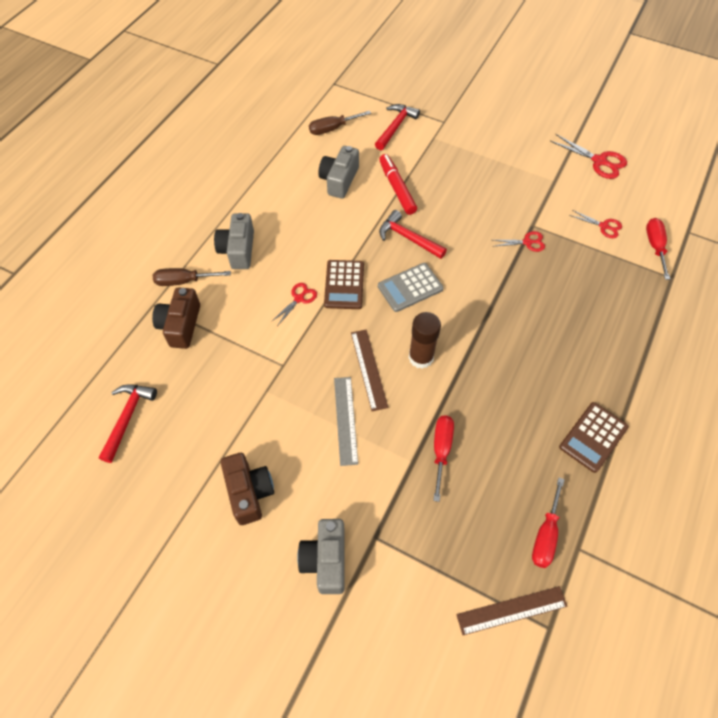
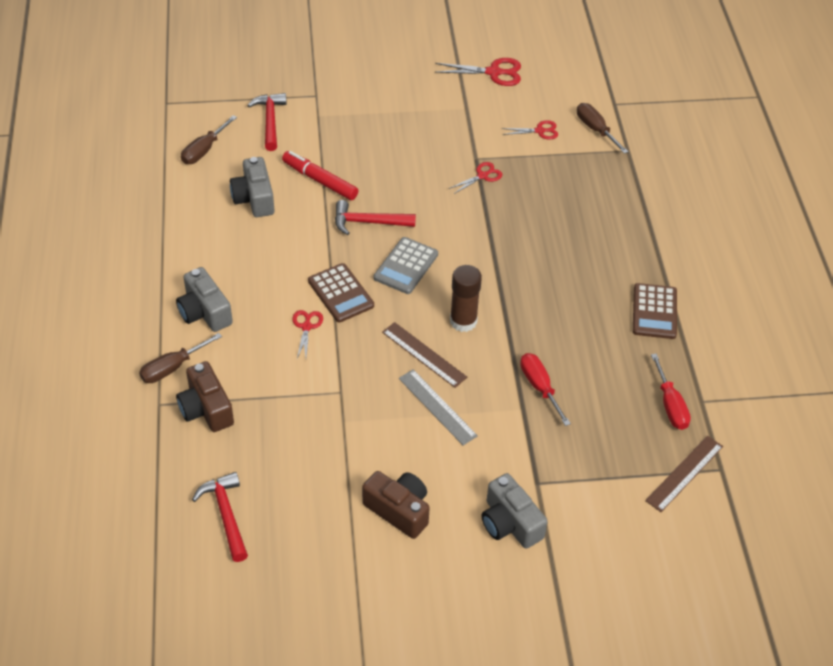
camera: 35 degrees left, 10 degrees down
red screwdriver [646,218,670,280] -> brown screwdriver [577,103,629,154]

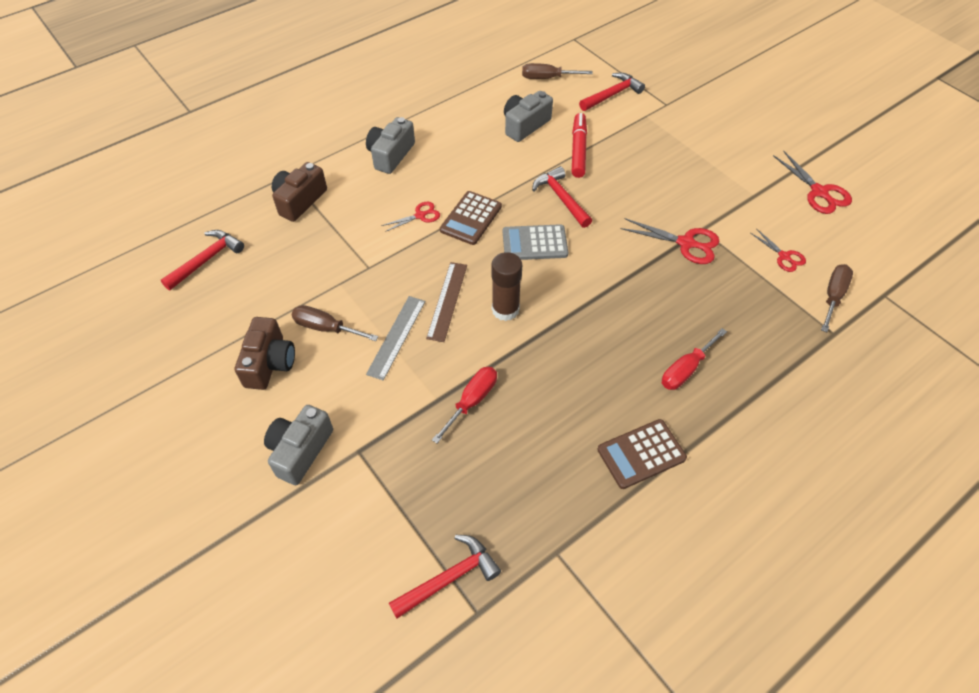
camera: 60 degrees right, 5 degrees up
brown screwdriver [139,333,222,383] -> brown screwdriver moved to [292,305,378,341]
red scissors [449,162,502,194] -> red scissors [620,218,720,264], size x1.61
brown ruler [645,436,723,512] -> red hammer [389,535,501,618]
red screwdriver [651,353,691,430] -> red screwdriver moved to [662,328,727,390]

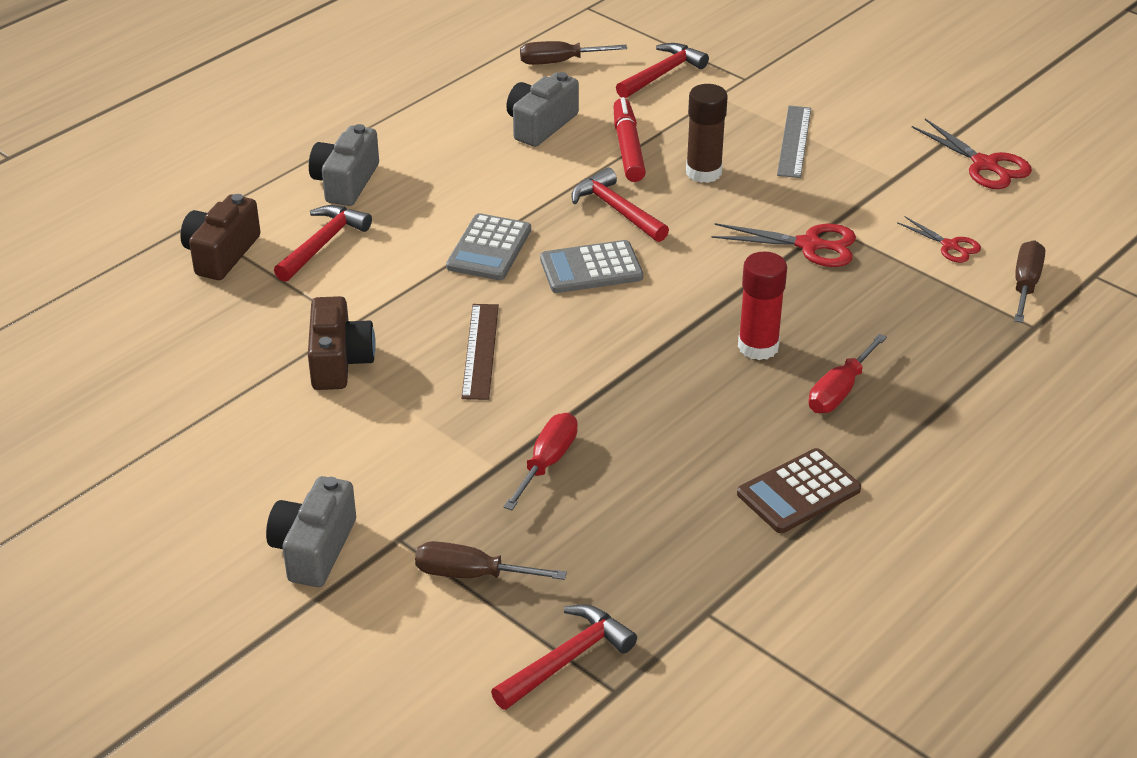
camera: 10 degrees left, 15 degrees down
red hammer [161,230,244,290] -> red hammer moved to [274,205,372,282]
brown camera [235,317,295,390] -> brown camera moved to [308,296,376,390]
brown screwdriver [292,305,378,341] -> brown screwdriver moved to [415,541,567,580]
grey ruler [366,296,425,380] -> grey ruler moved to [777,106,811,178]
red scissors [381,202,440,232] -> none
brown calculator [440,191,502,245] -> grey calculator [446,213,531,280]
brown glue stick [491,252,522,321] -> brown glue stick moved to [686,84,728,183]
none -> red glue stick [738,251,787,360]

